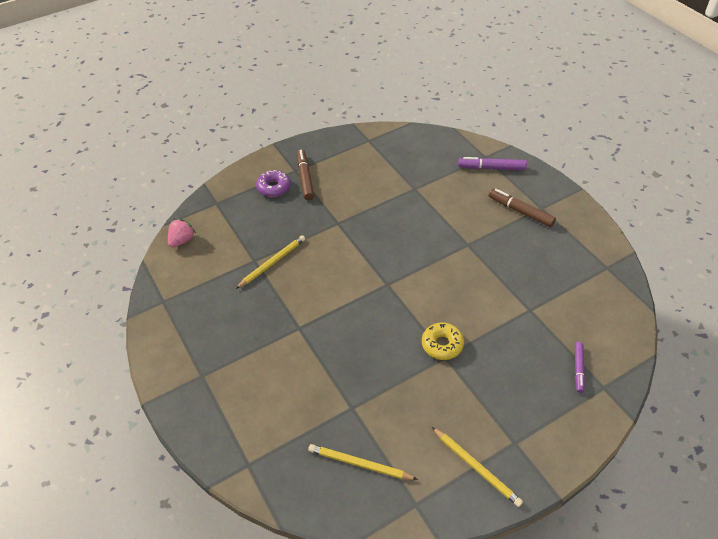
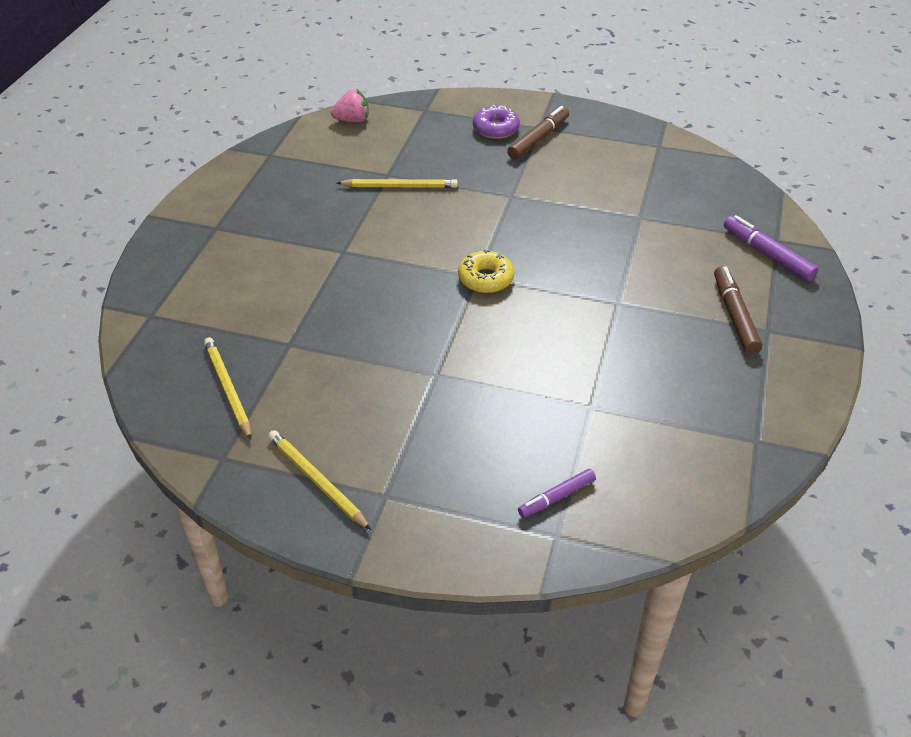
camera: 45 degrees right, 5 degrees down
yellow donut [422,323,464,360] -> yellow donut moved to [458,250,514,293]
yellow pencil [432,427,523,507] -> yellow pencil turned 135 degrees clockwise [268,430,371,530]

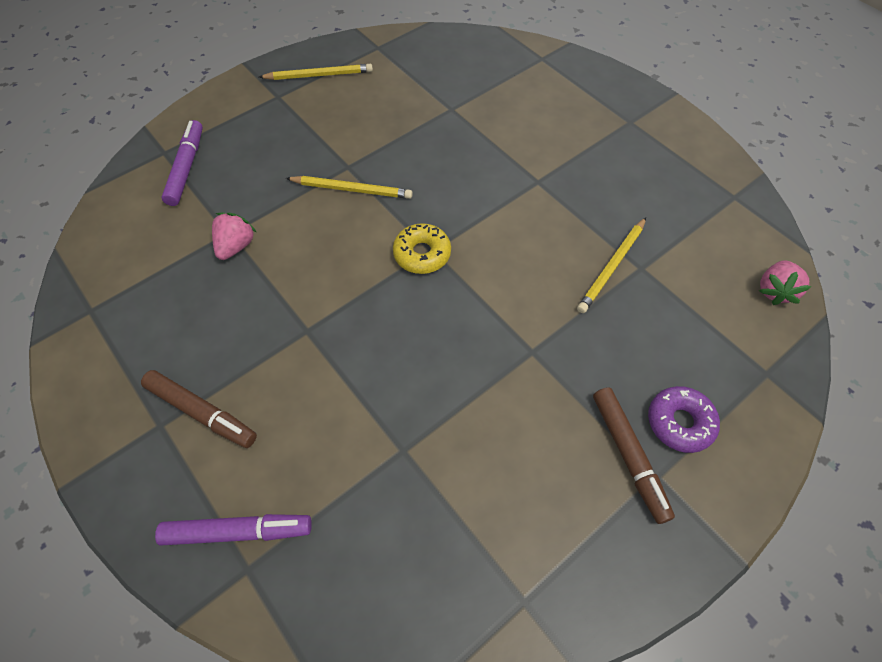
camera: 125 degrees right, 15 degrees up
yellow pencil [204,337,251,440] -> yellow pencil moved to [286,176,413,199]
purple marker [518,469,596,518] -> purple marker [161,120,203,206], size x1.54
none -> pink strawberry [212,213,256,260]

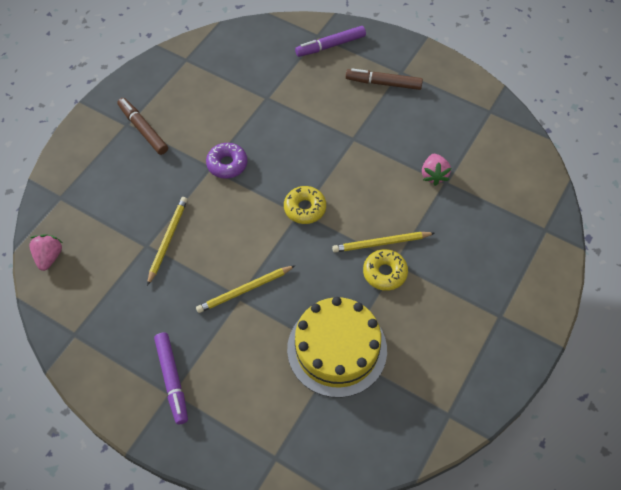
camera: 160 degrees right, 0 degrees up
purple marker [161,120,203,206] -> purple marker moved to [154,332,188,424]
yellow pencil [259,64,373,80] -> yellow pencil moved to [196,265,296,313]
purple donut [648,386,720,453] -> purple donut moved to [206,143,247,179]
none -> yellow cake [287,297,387,398]
none -> yellow donut [363,249,408,291]

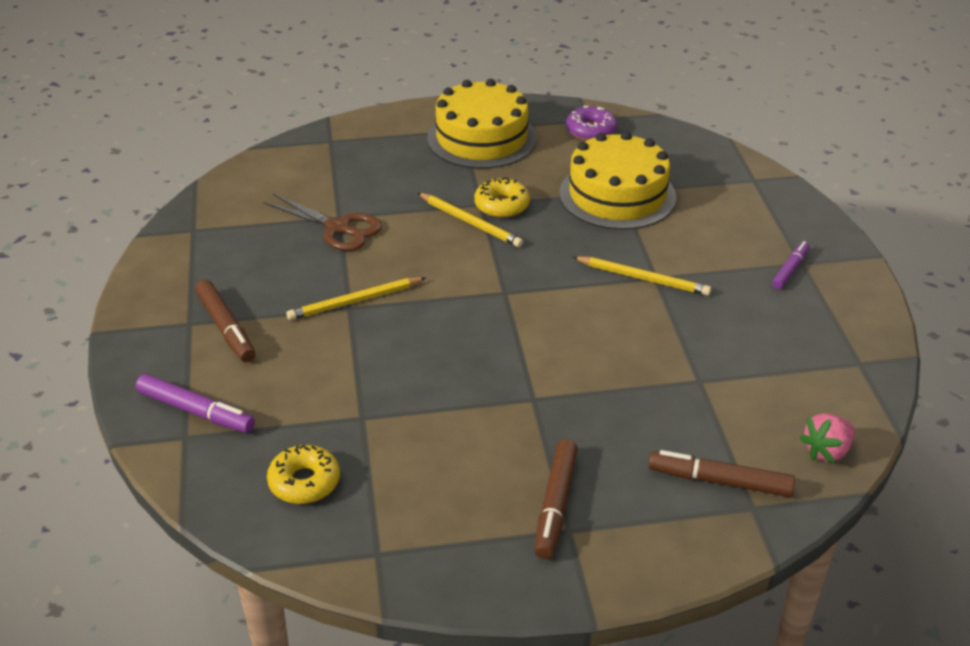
camera: 130 degrees left, 20 degrees down
yellow pencil [147,197,188,286] -> yellow pencil moved to [286,277,426,320]
purple marker [154,332,188,424] -> purple marker [772,241,810,289], size x0.65
purple donut [206,143,247,179] -> purple donut moved to [566,105,617,141]
yellow donut [284,186,326,224] -> yellow donut moved to [267,444,340,504]
pink strawberry [422,154,451,186] -> brown scissors [263,194,382,251]
none -> yellow cake [427,79,537,169]
none -> brown marker [649,450,795,497]

